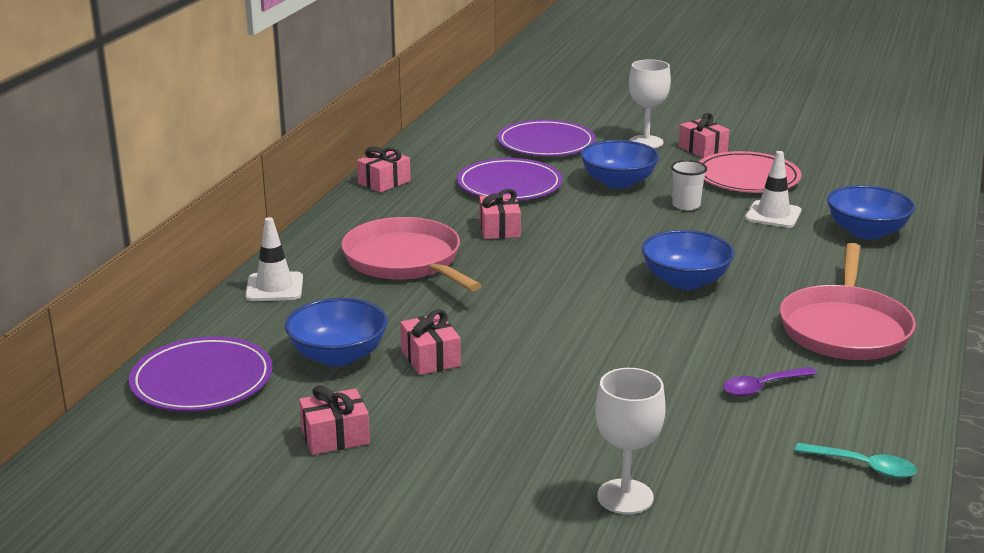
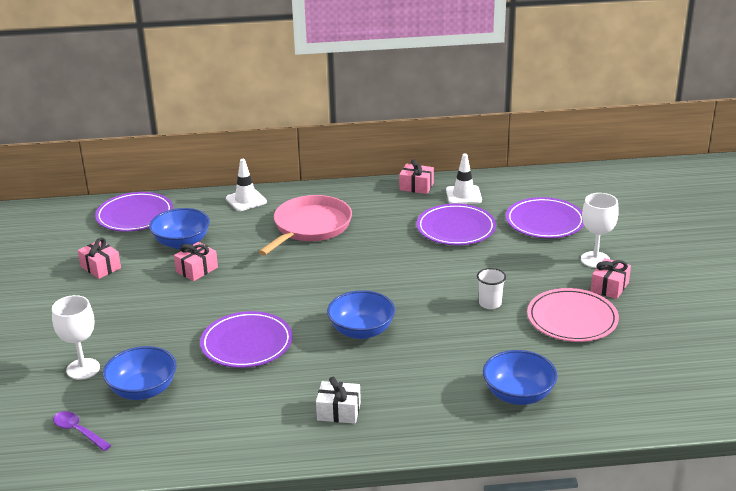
camera: 65 degrees right, 5 degrees up
pink gift [479,189,521,239] -> none
blue bowl [580,140,659,189] -> blue bowl moved to [103,346,176,400]
purple spoon [723,367,817,396] -> purple spoon moved to [53,411,111,451]
white traffic cone [745,151,801,228] -> white traffic cone moved to [446,154,482,204]
pink pan [780,243,916,360] -> white gift [316,377,361,424]
turquoise spoon [795,443,917,478] -> none
none -> purple plate [200,311,292,368]

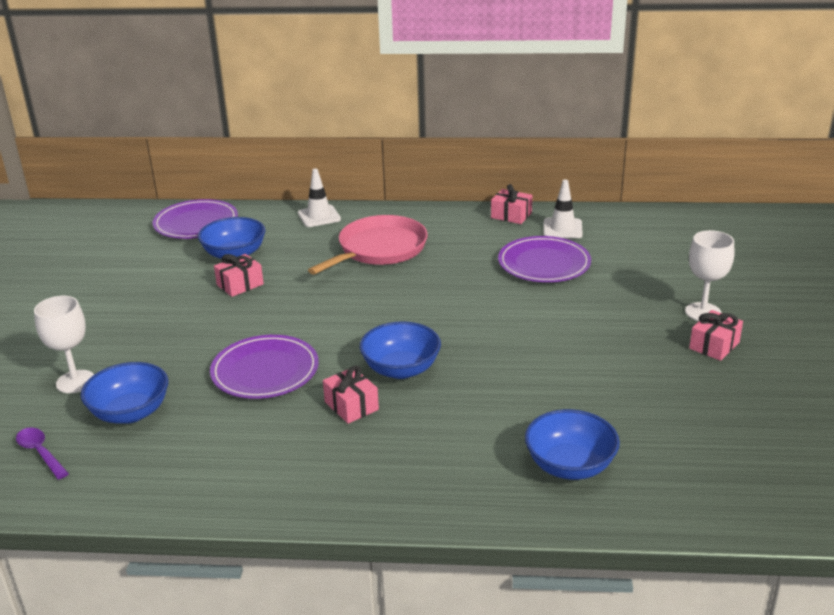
camera: 10 degrees right, 0 degrees up
pink gift [78,238,121,279] -> pink gift moved to [323,366,379,424]
white gift [316,377,361,424] -> none
white cup [477,268,506,309] -> none
purple plate [506,197,584,238] -> none
pink plate [527,288,619,342] -> none

